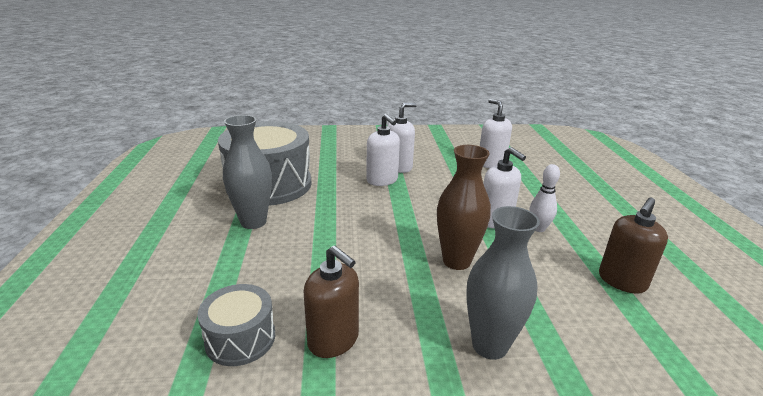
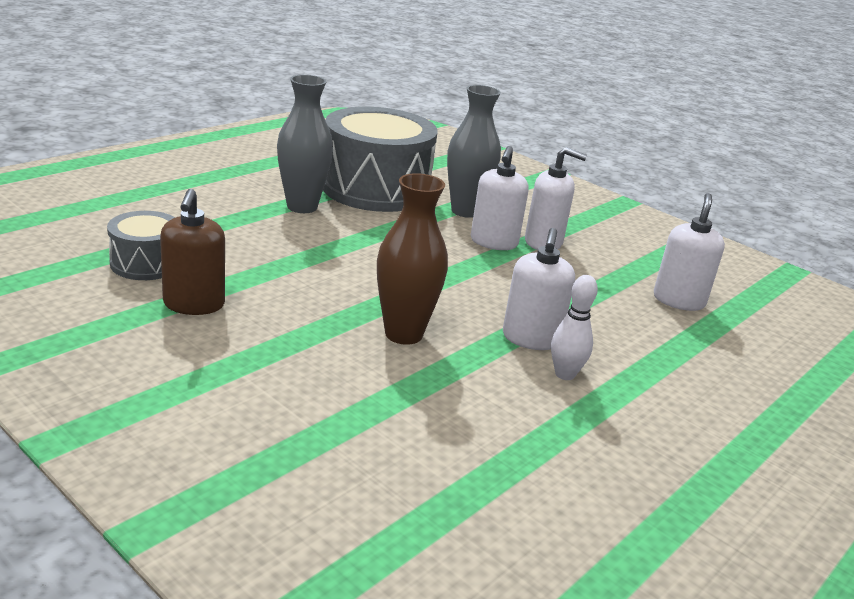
camera: 45 degrees right, 0 degrees up
grey vase [466,206,540,360] -> grey vase moved to [447,85,501,218]
brown soap dispenser [599,198,668,294] -> none

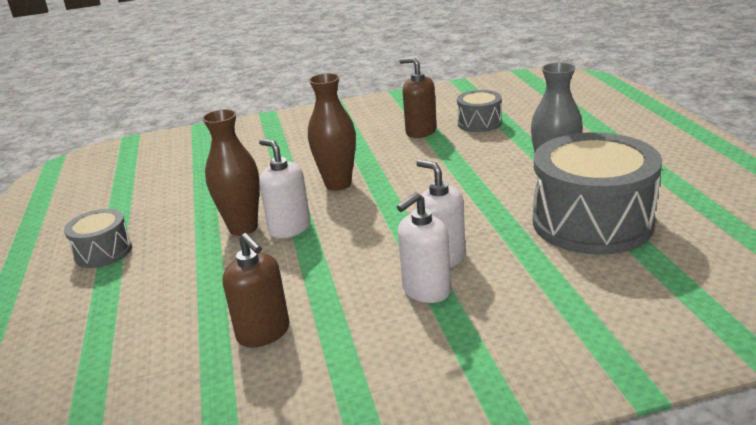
camera: 130 degrees right, 0 degrees up
grey vase [447,85,501,218] -> none
white bowling pin [551,275,598,380] -> brown vase [202,109,259,236]
white soap dispenser [654,193,725,311] -> brown soap dispenser [222,233,290,348]
none -> grey drum [64,209,132,268]

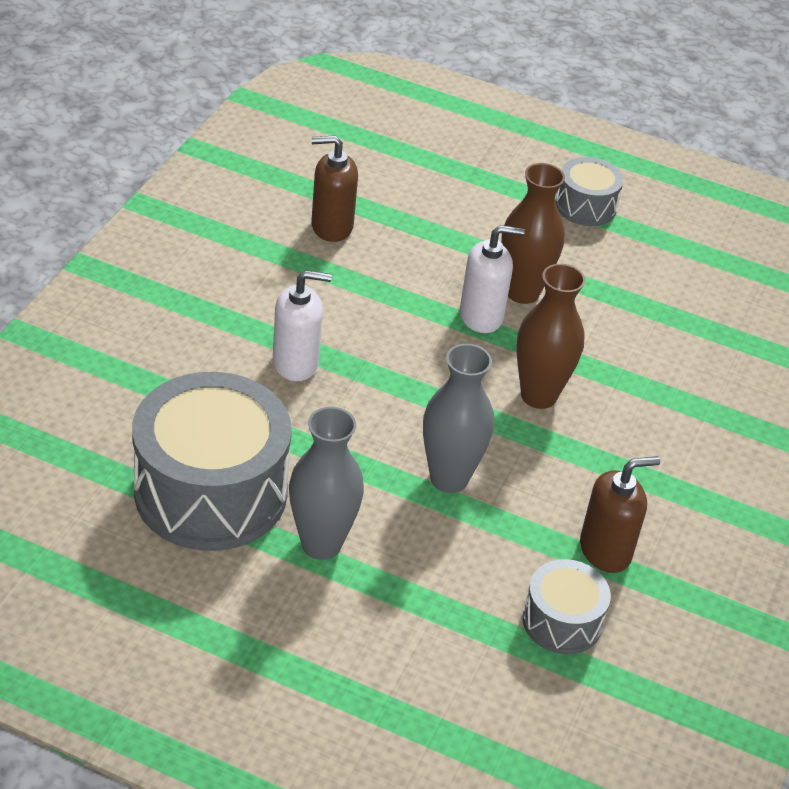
camera: 120 degrees right, 15 degrees up
white soap dispenser [397,192,451,303] -> none
none -> grey vase [423,344,494,493]

